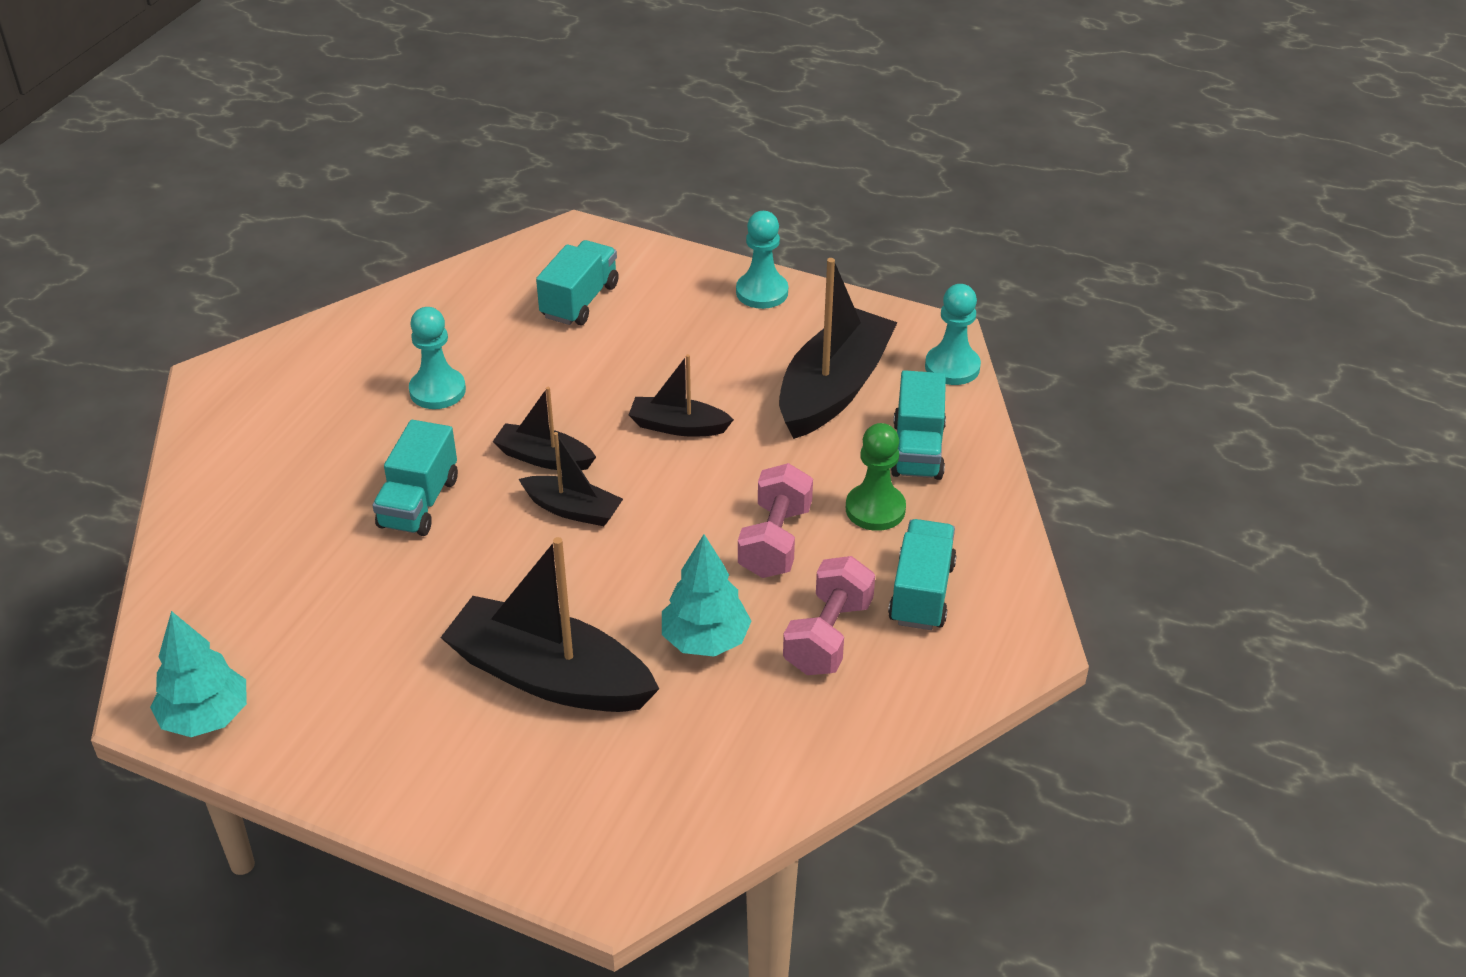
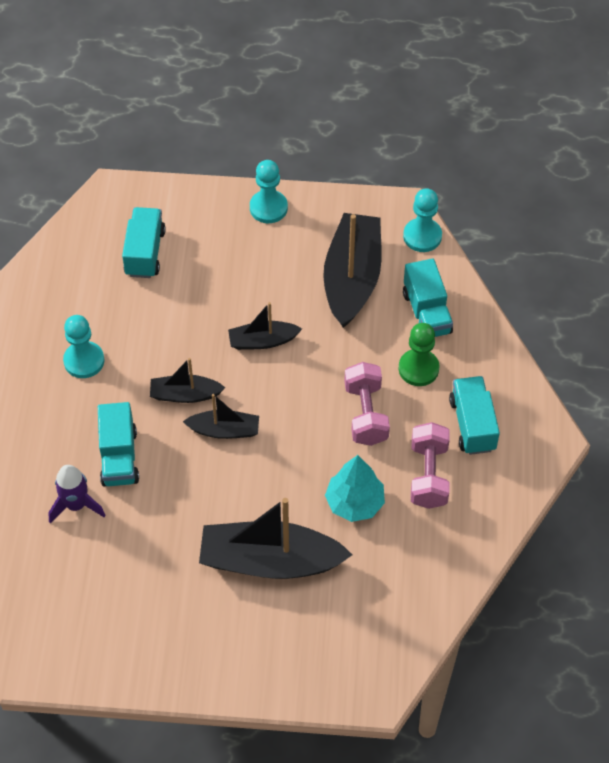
camera: 20 degrees left, 15 degrees up
turquoise tree [150,611,247,737] -> none
none -> purple rocket [49,465,105,523]

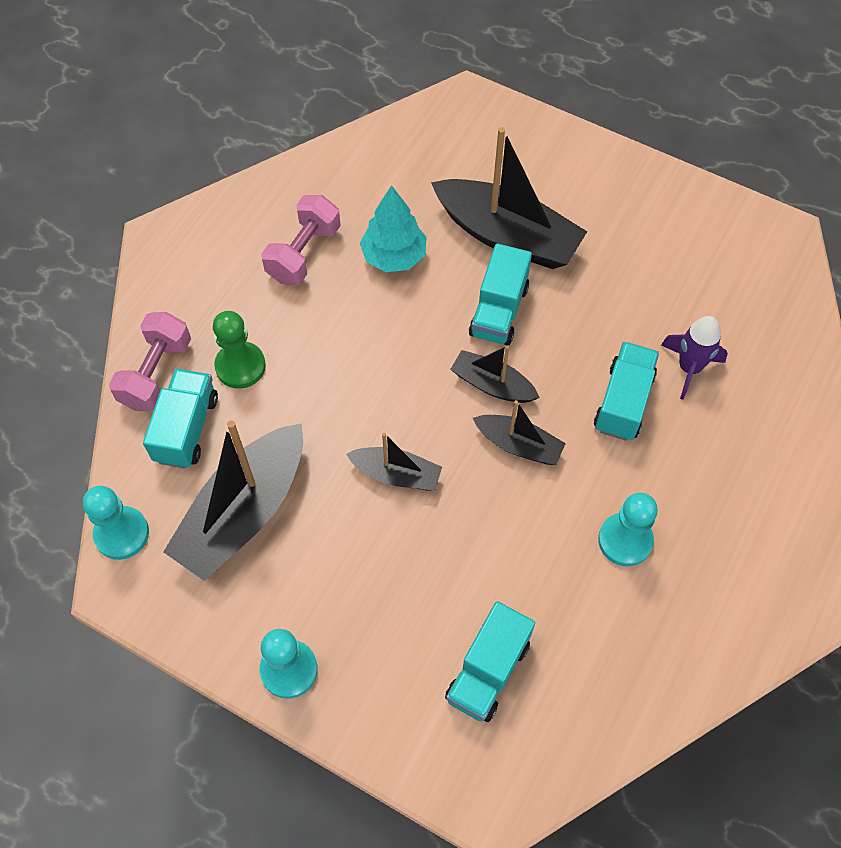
camera: 155 degrees left, 5 degrees up
pink dumbbell [344,362,390,446] -> pink dumbbell moved to [109,312,191,411]
turquoise truck [449,376,500,455] -> turquoise truck moved to [469,244,532,345]

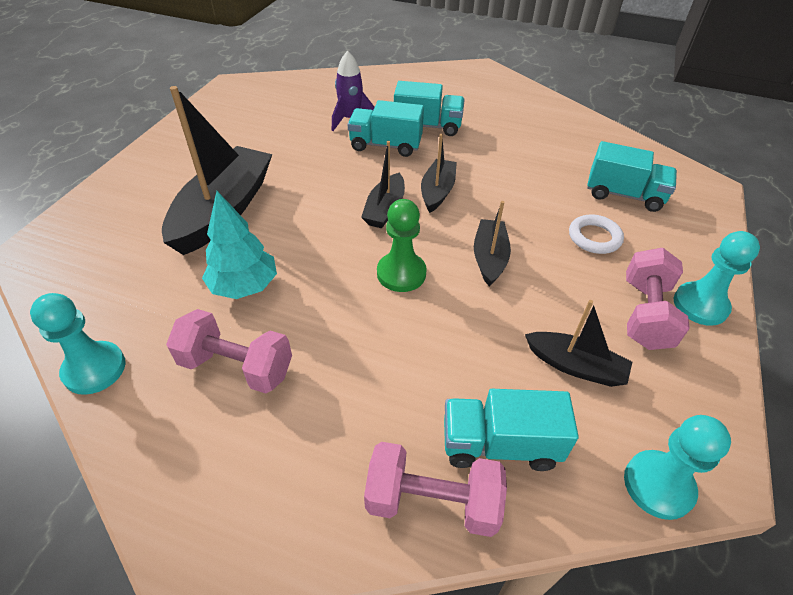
camera: 100 degrees left, 15 degrees down
black boat [163,421,303,581] -> black boat [525,300,632,387], size x0.53
green pawn [213,311,266,389] -> green pawn moved to [377,199,427,292]
turquoise truck [469,244,532,345] -> turquoise truck moved to [394,81,465,136]
turquoise pawn [598,493,658,566] -> turquoise pawn moved to [30,293,126,395]
none -> white ring [569,215,624,254]
none -> pink dumbbell [626,248,690,350]

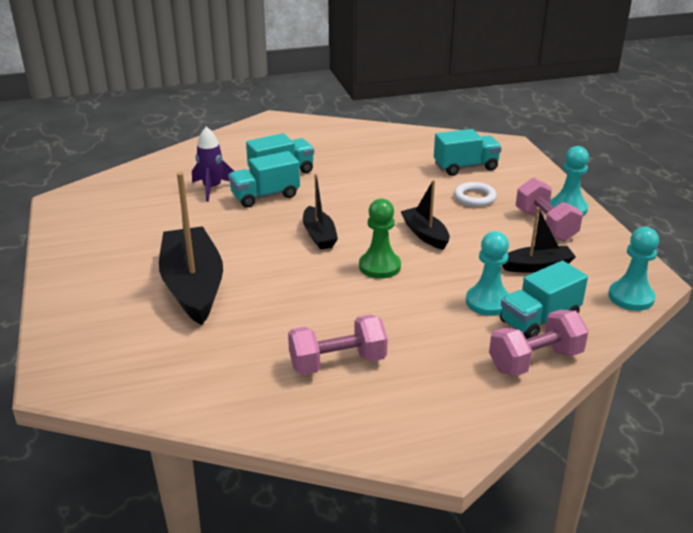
camera: 35 degrees left, 15 degrees down
turquoise pawn [30,293,126,395] -> turquoise pawn moved to [466,231,509,316]
turquoise tree [202,191,277,299] -> none
black boat [421,134,457,213] -> none

